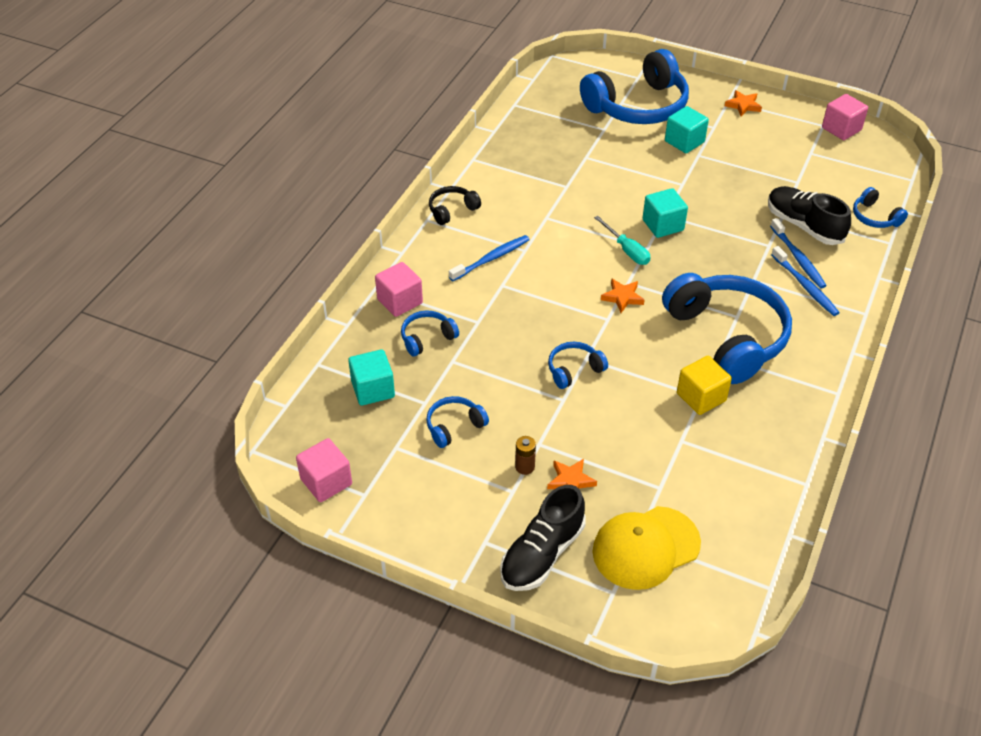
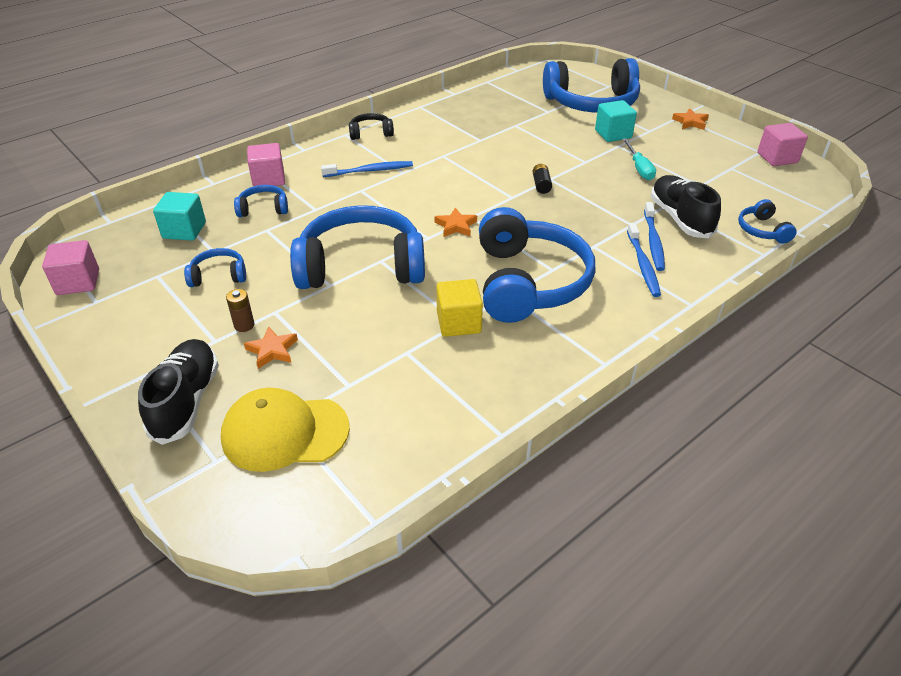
camera: 25 degrees right, 5 degrees down
black shoe [500,485,586,591] -> black shoe turned 120 degrees clockwise [138,339,219,445]
blue headphones [548,342,608,389] -> blue headphones [290,205,425,289], size x2.26
turquoise screwdriver [594,216,650,265] -> turquoise screwdriver moved to [622,138,656,180]
turquoise cube [643,188,688,238] -> black battery [533,164,552,194]

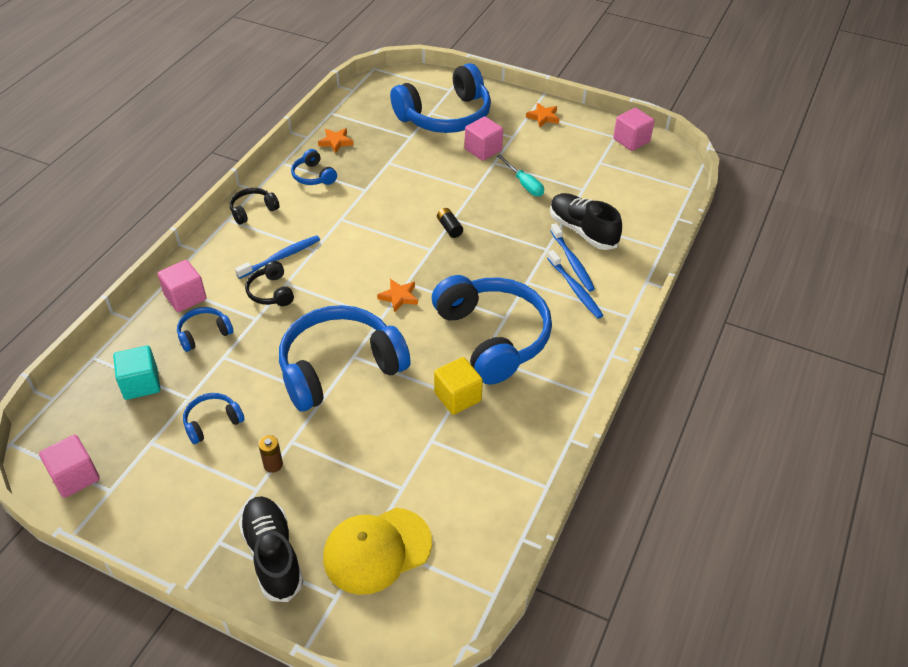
camera: 25 degrees left, 5 degrees up
orange star [244,327,298,369] -> orange star moved to [318,128,354,153]
turquoise cube [595,100,637,142] -> pink cube [465,117,503,161]
blue headphones [738,199,797,244] -> blue headphones moved to [291,149,337,185]
none -> black headphones [245,261,294,306]

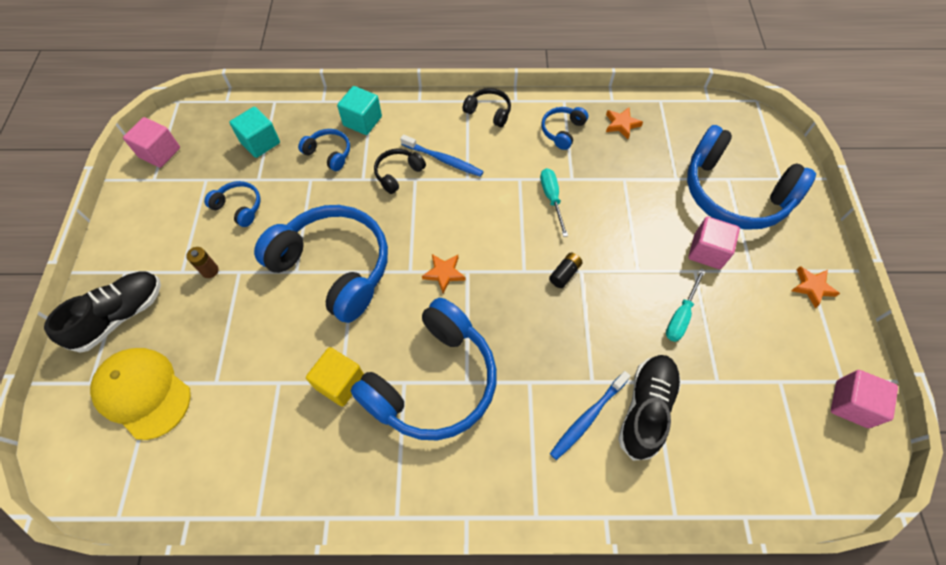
camera: 65 degrees right, 15 degrees up
pink cube [157,260,207,312] -> turquoise cube [337,86,382,135]
blue toothbrush [547,250,604,319] -> none
none -> turquoise screwdriver [540,168,568,237]

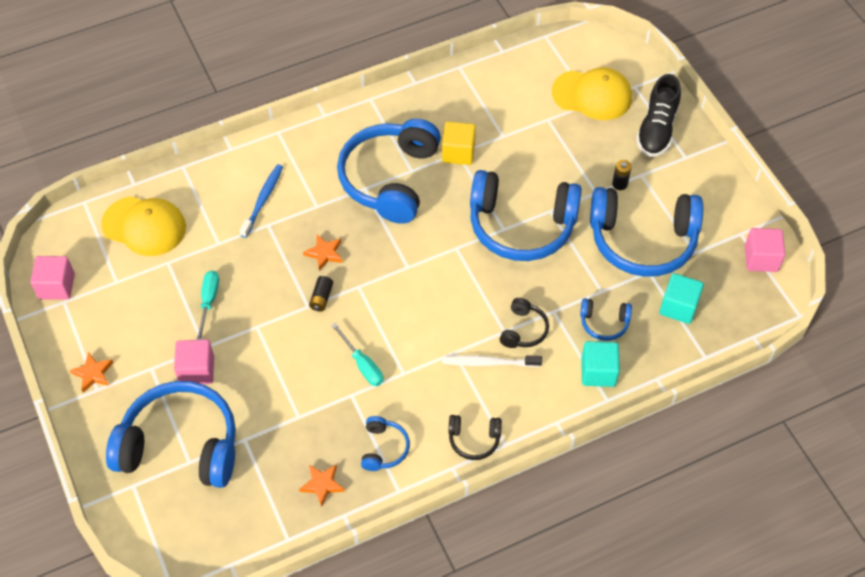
camera: 155 degrees right, 5 degrees down
brown battery [186,247,219,278] -> black battery [612,160,632,190]
blue headphones [204,181,261,227] -> blue headphones [590,187,703,277], size x2.26
blue toothbrush [400,134,484,177] -> white toothbrush [442,355,542,367]
orange star [422,254,466,293] -> orange star moved to [303,235,343,271]
black shoe [618,355,681,461] -> none
none -> yellow cap [101,196,186,256]

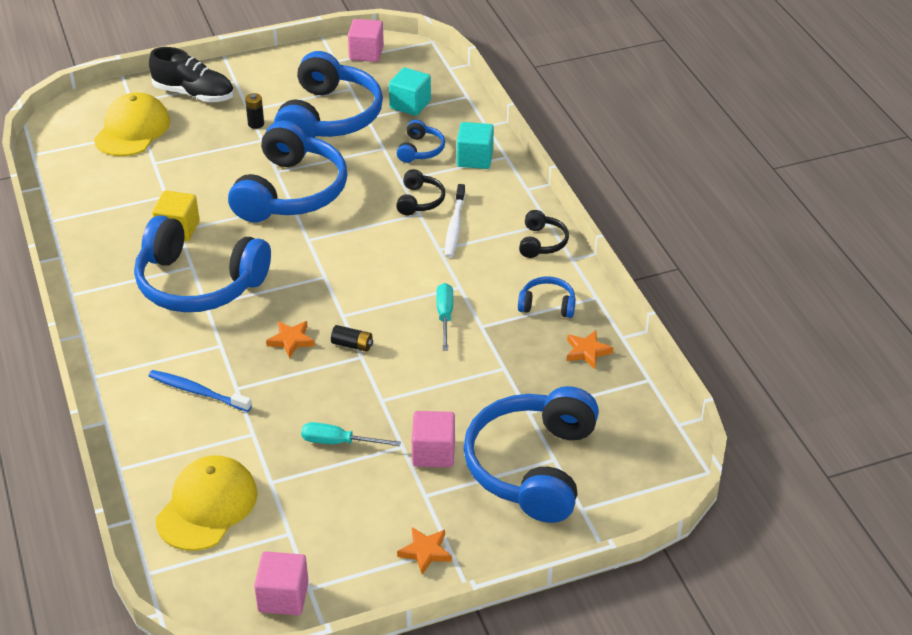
camera: 85 degrees left, 15 degrees down
turquoise screwdriver [331,323,383,386] -> turquoise screwdriver turned 60 degrees counterclockwise [436,283,453,351]
black headphones [500,298,549,348] -> black headphones turned 75 degrees clockwise [396,169,445,215]

